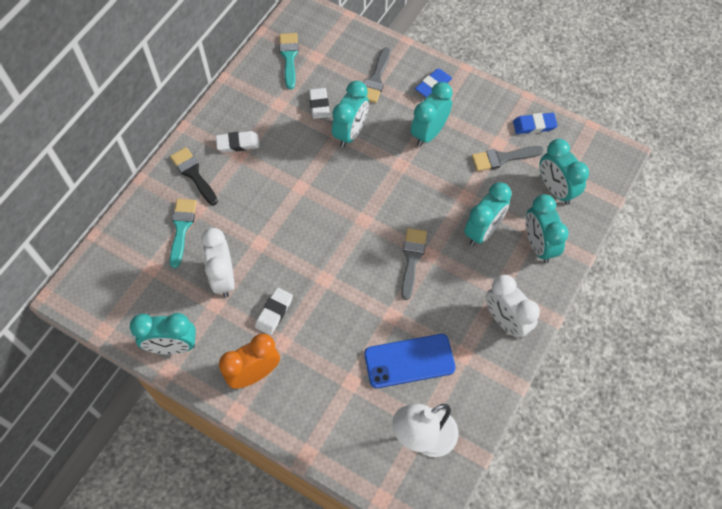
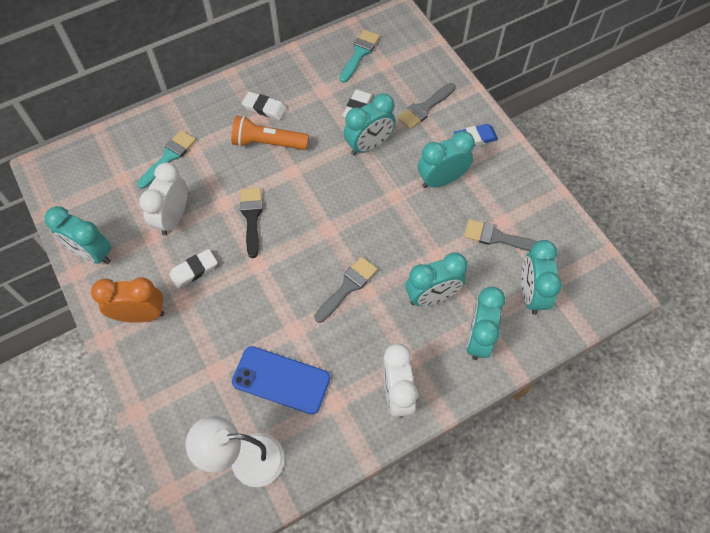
camera: 30 degrees right, 0 degrees up
black brush [170,147,218,205] -> black brush moved to [240,188,263,258]
blue eraser [513,113,558,134] -> none
none -> orange flashlight [231,116,309,150]

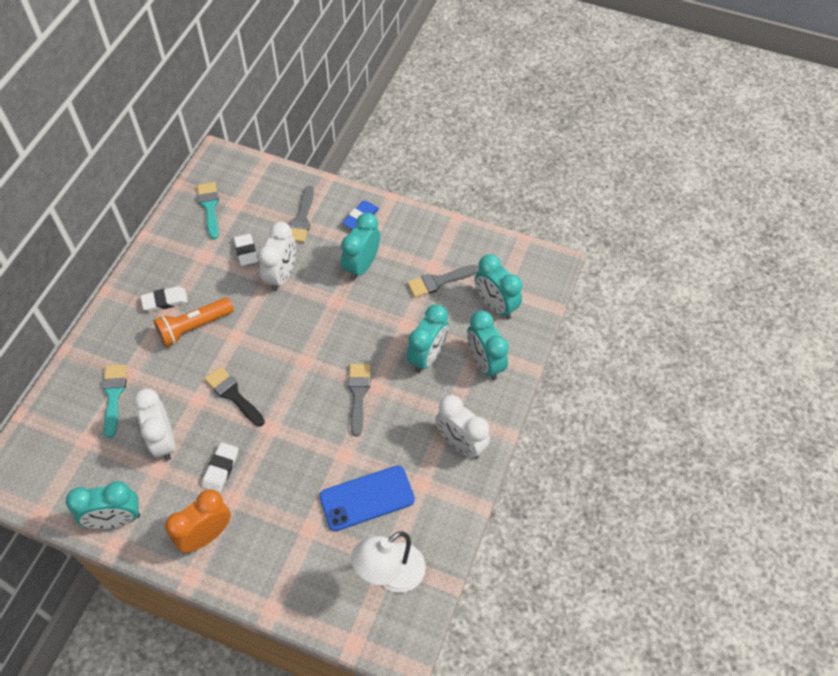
camera: 40 degrees left, 5 degrees down
turquoise clock [344,93,396,155] -> white clock [258,222,296,291]

